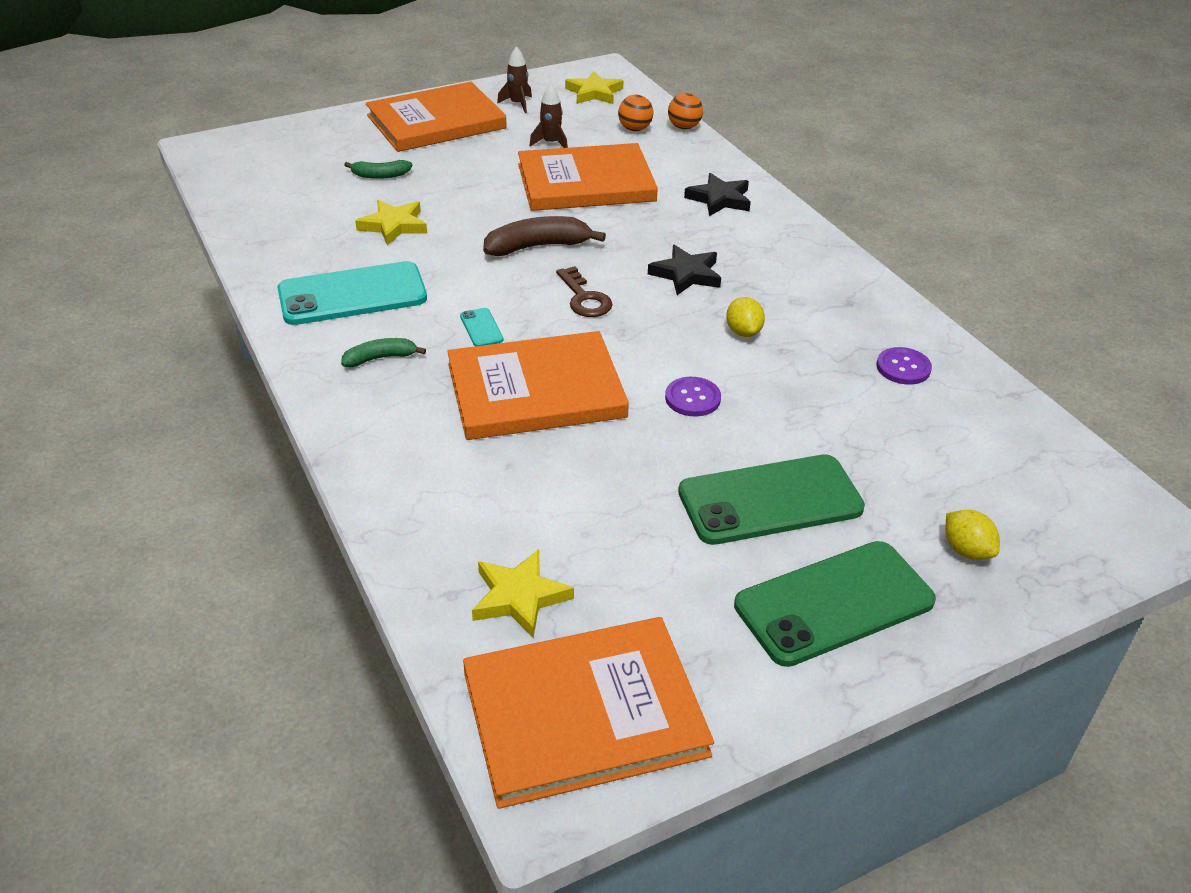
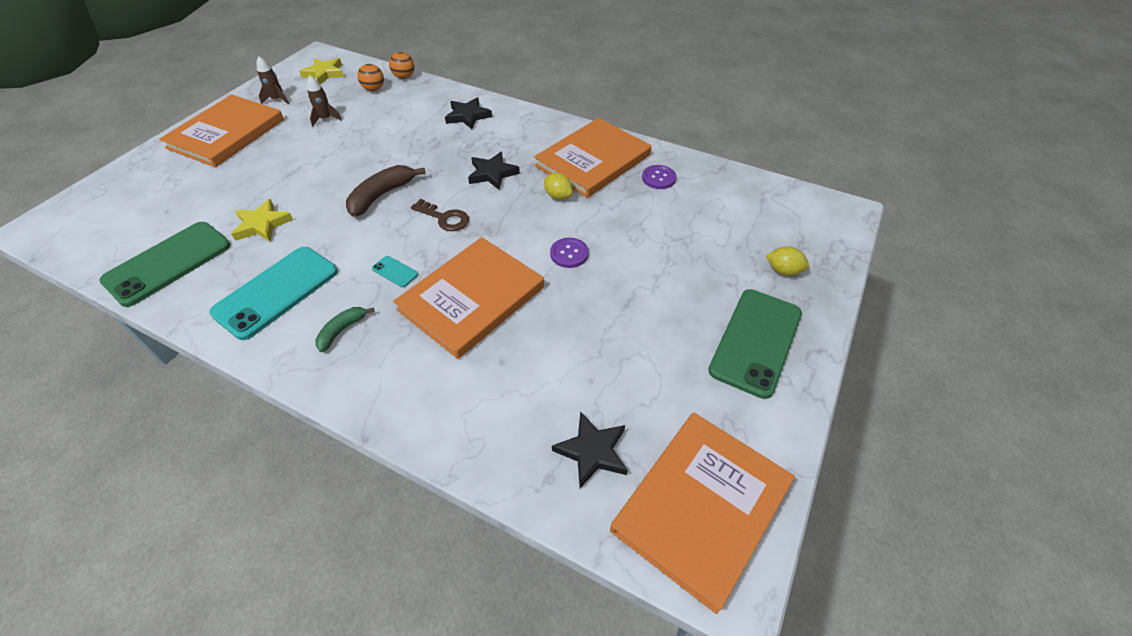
camera: 35 degrees left, 10 degrees up
green banana [344,160,412,179] -> none
yellow star [472,549,574,638] -> black star [552,411,628,488]
orange book [518,143,658,211] -> orange book moved to [534,118,651,198]
green phone [678,454,865,545] -> green phone moved to [99,222,230,307]

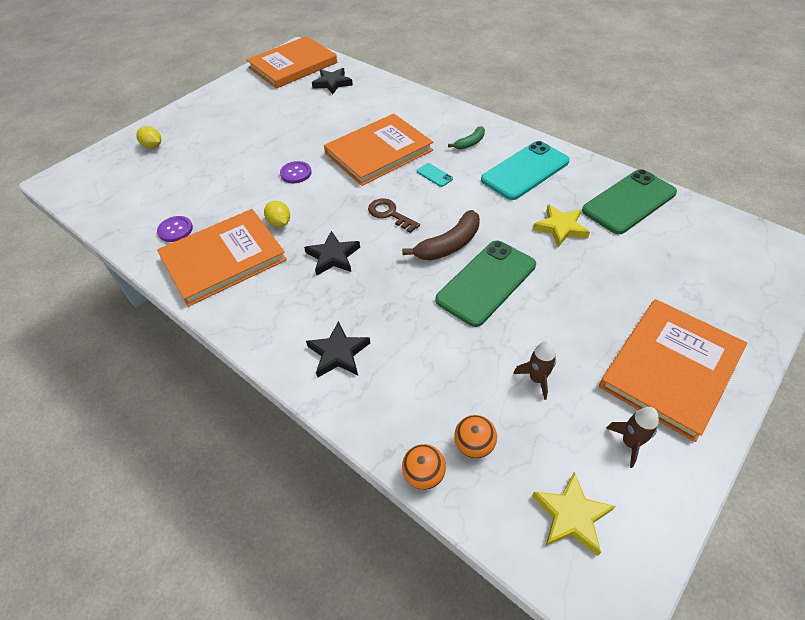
camera: 165 degrees left, 0 degrees up
green phone [708,289,802,399] -> green phone moved to [436,241,536,327]

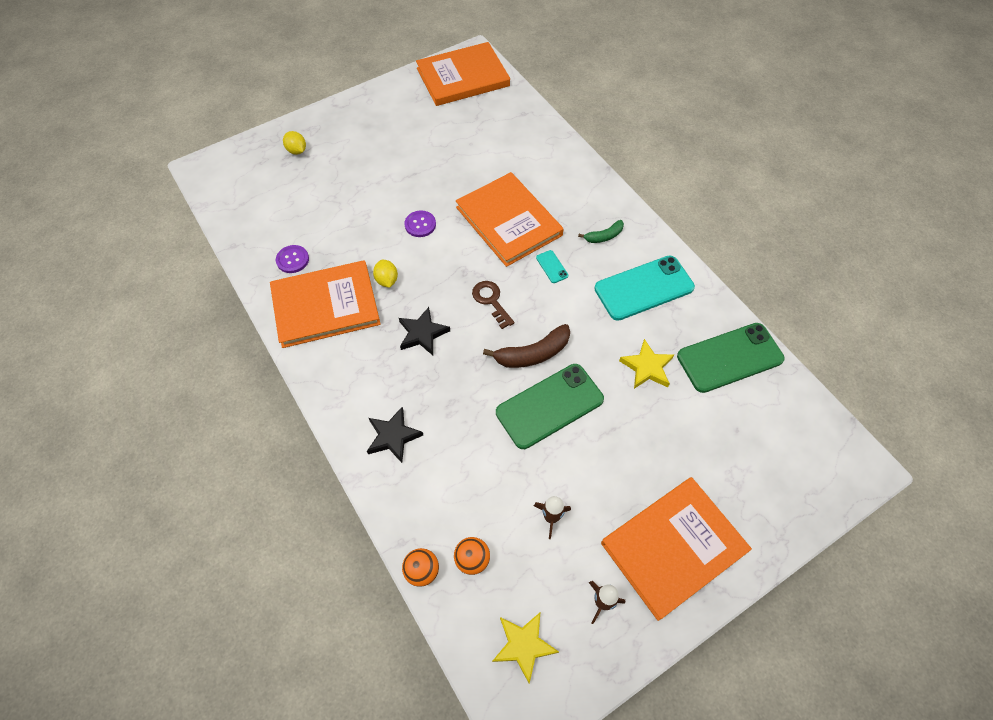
camera: 15 degrees right, 10 degrees up
black star [312,68,353,94] -> none
orange book [324,114,433,186] -> orange book turned 75 degrees clockwise [456,172,564,267]

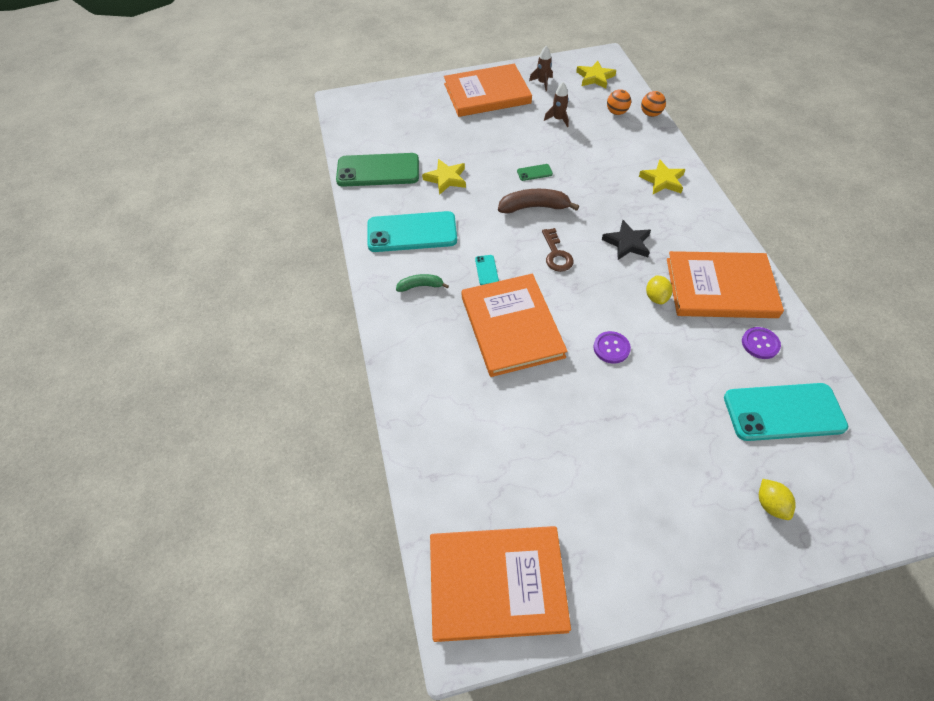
camera: 160 degrees left, 5 degrees down
black star [367,407,423,463] -> yellow star [639,159,686,194]
green phone [496,364,604,449] -> green phone [517,164,553,181], size x0.41
none -> turquoise phone [724,383,848,441]

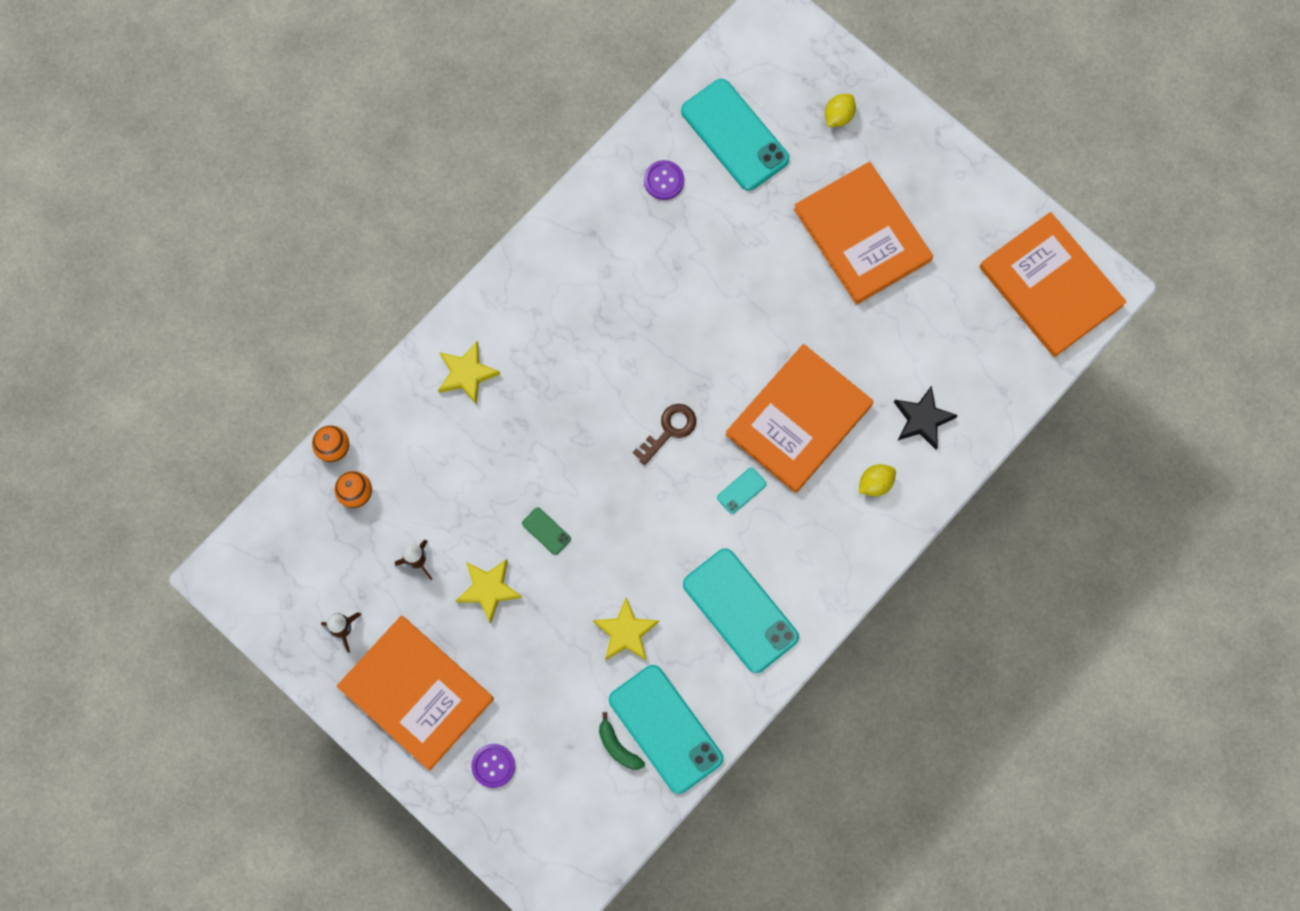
camera: 125 degrees left, 20 degrees up
green phone [336,153,419,187] -> turquoise phone [609,665,723,794]
green banana [396,274,449,292] -> green banana moved to [599,712,645,770]
brown banana [498,189,579,214] -> none
yellow star [576,61,616,89] -> yellow star moved to [456,559,522,624]
purple button [593,331,631,363] -> purple button moved to [471,744,515,788]
black star [602,220,651,260] -> black star moved to [894,385,958,450]
yellow lemon [646,275,673,305] -> yellow lemon moved to [858,464,896,496]
orange book [667,251,784,318] -> orange book moved to [794,162,933,305]

